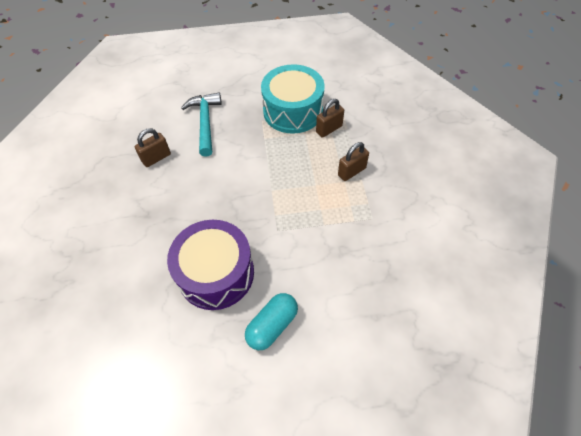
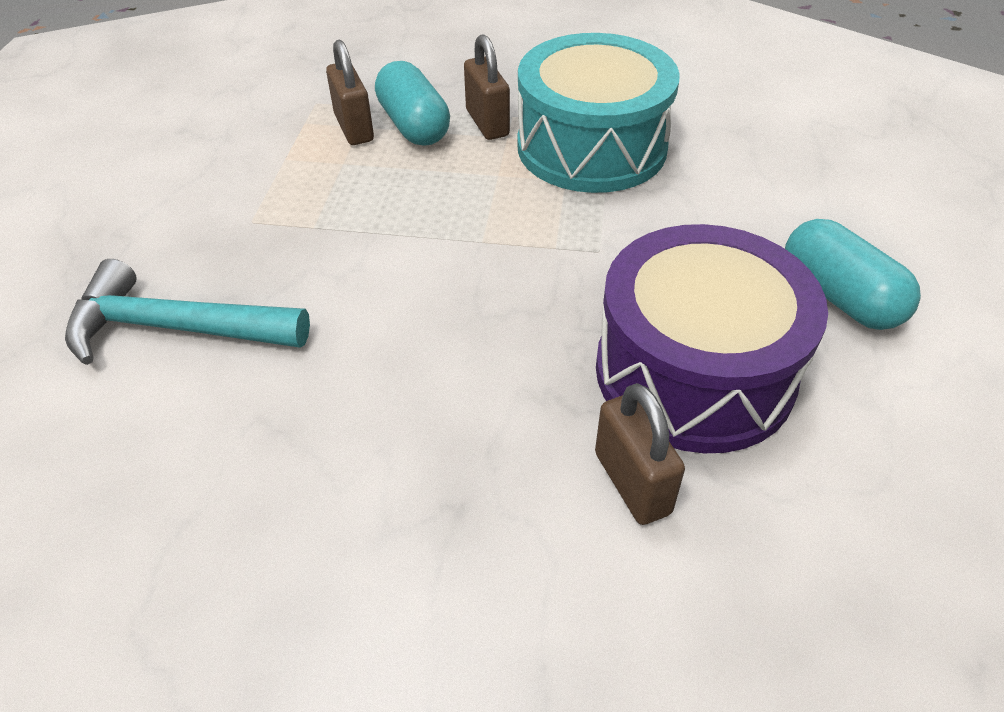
camera: 75 degrees left, 10 degrees down
brown padlock [135,129,171,167] -> brown padlock moved to [595,383,685,525]
turquoise drum [261,64,325,134] -> turquoise drum moved to [517,33,680,193]
none -> turquoise capsule [375,61,450,146]

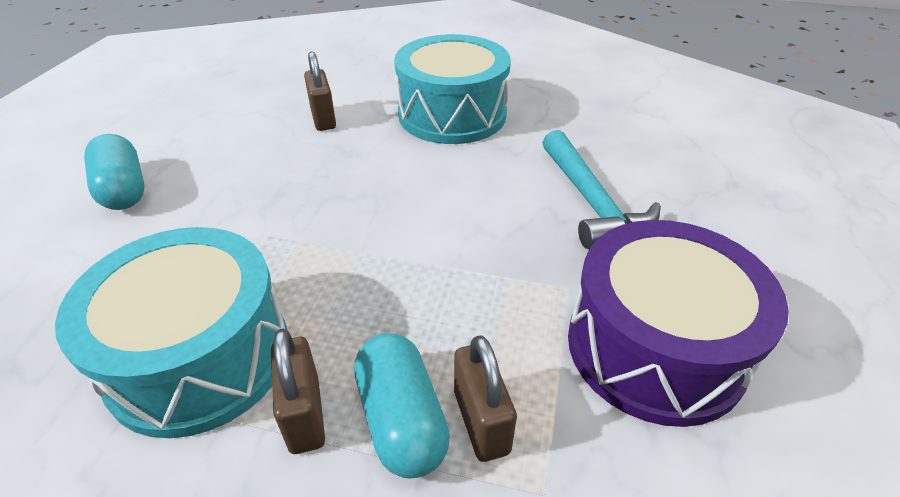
camera: 175 degrees left, 5 degrees down
turquoise hammer [65,259,310,365] -> turquoise hammer turned 60 degrees clockwise [542,130,661,249]
purple drum [596,224,828,453] -> purple drum moved to [568,220,789,427]
none -> turquoise drum [394,34,511,144]

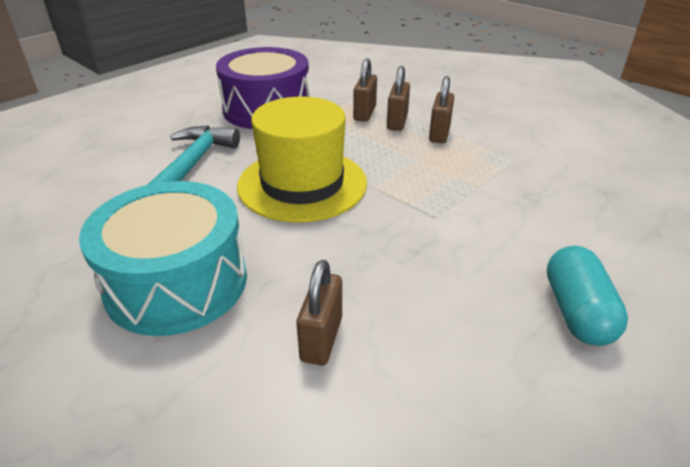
camera: 150 degrees left, 5 degrees down
turquoise drum [55,227,288,438] -> none
turquoise capsule [354,333,450,479] -> brown padlock [387,66,410,131]
none -> yellow hat [237,96,367,223]

